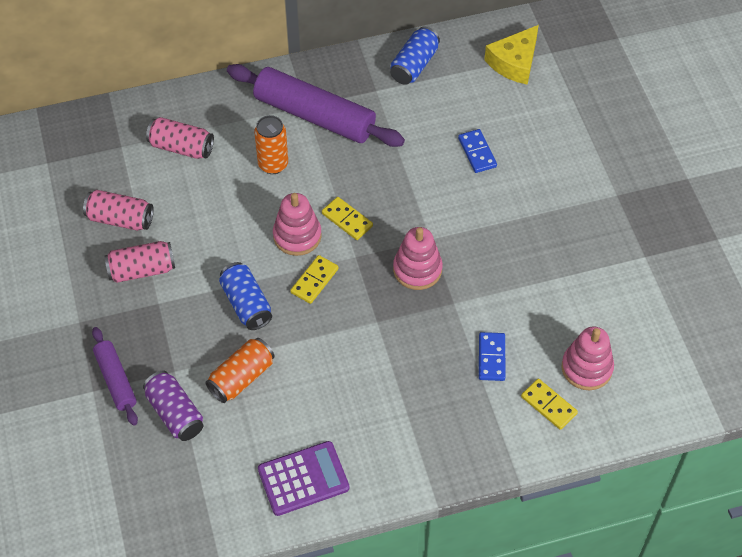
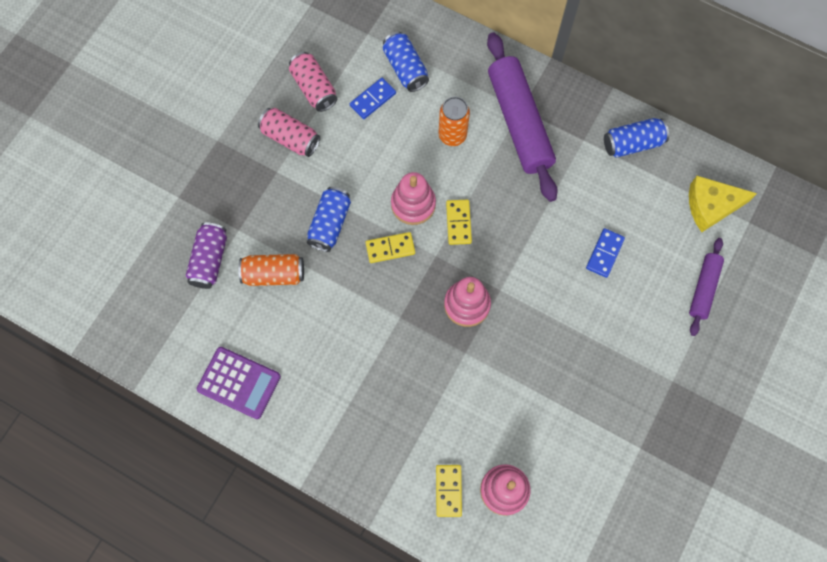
camera: 45 degrees right, 15 degrees up
purple rolling pin [92,327,138,426] -> purple rolling pin moved to [689,238,724,336]
pink can [146,117,214,159] -> blue can [383,31,429,92]
blue domino [479,332,505,381] -> blue domino moved to [350,78,396,119]

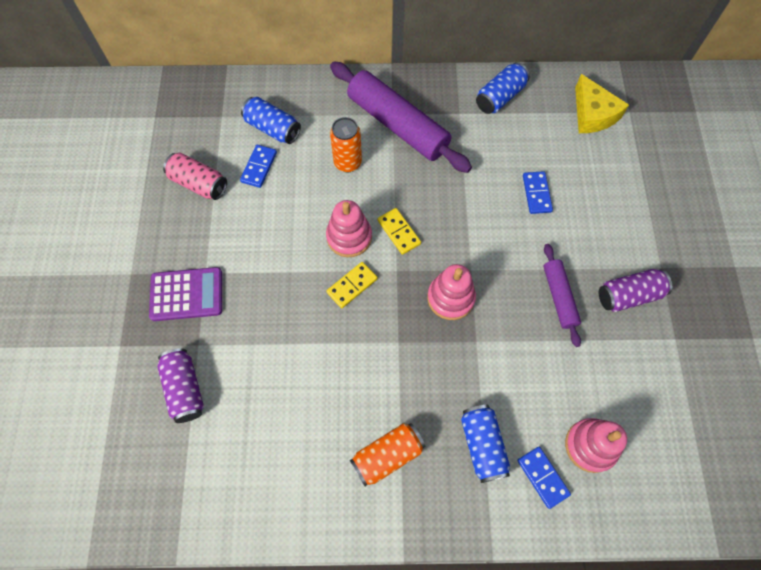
camera: 30 degrees left, 5 degrees down
purple calculator [197,347,281,419] -> purple calculator moved to [149,267,222,321]
orange can [238,254,304,286] -> orange can moved to [350,423,425,486]
pink can [258,108,320,157] -> none
blue can [307,187,351,252] -> blue can moved to [461,405,510,483]
yellow domino [436,465,462,517] -> blue domino [517,447,571,509]
yellow cheese [689,176,757,232] -> yellow cheese turned 75 degrees counterclockwise [575,74,629,133]
purple rolling pin [689,238,724,336] -> purple rolling pin moved to [543,244,581,347]
none -> purple can [599,269,672,312]

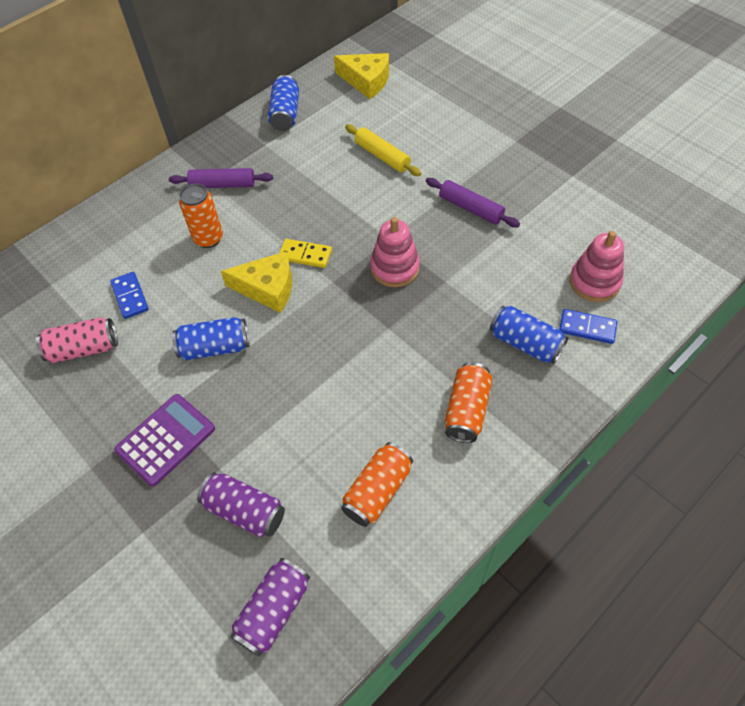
camera: 40 degrees left, 10 degrees down
blue can [241,97,301,144] -> blue can moved to [172,317,250,360]
pink stacking toy [326,200,372,257] -> yellow cheese [221,251,292,313]
yellow domino [327,262,378,308] -> none
purple rolling pin [330,62,472,173] -> purple rolling pin [169,168,273,188], size x0.53
blue domino [523,171,553,214] -> yellow rolling pin [345,124,421,176]
purple can [599,269,672,312] -> purple can moved to [231,558,310,657]
none -> orange can [341,442,413,527]

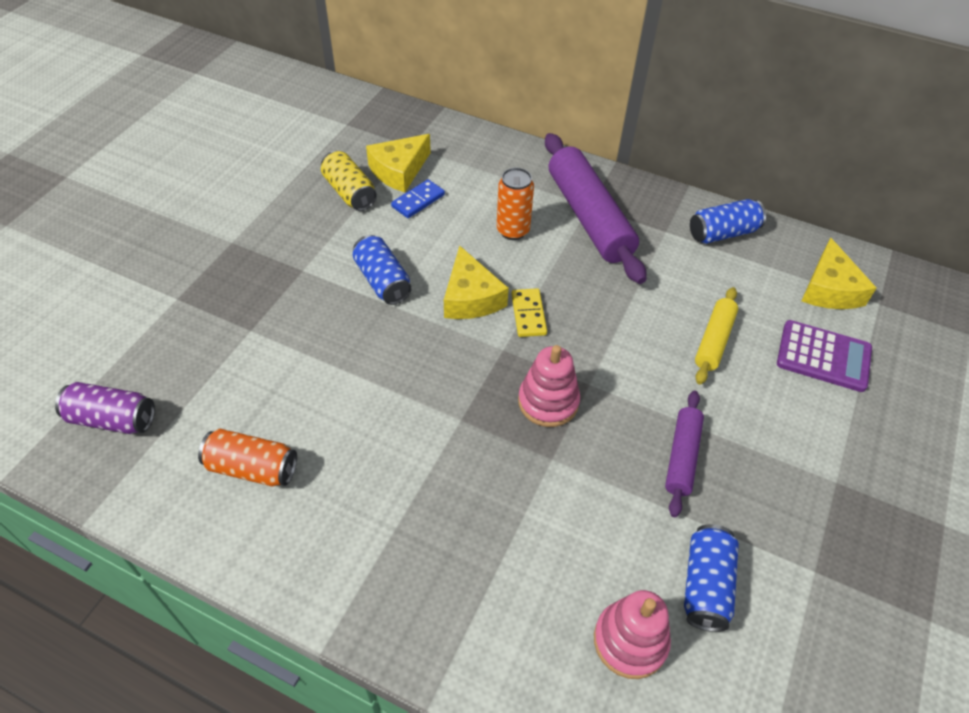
camera: 65 degrees right, 5 degrees down
pink can [36,318,118,363] -> yellow can [321,151,377,211]
purple calculator [115,394,215,486] -> purple calculator moved to [777,320,872,392]
purple rolling pin [169,168,273,188] -> purple rolling pin [545,133,646,284], size x1.88
purple can [197,472,285,537] -> none
orange can [444,362,492,443] -> none
blue can [490,305,568,364] -> blue can moved to [684,524,739,632]
blue domino [559,309,617,344] -> none
none -> yellow cheese [366,134,431,192]

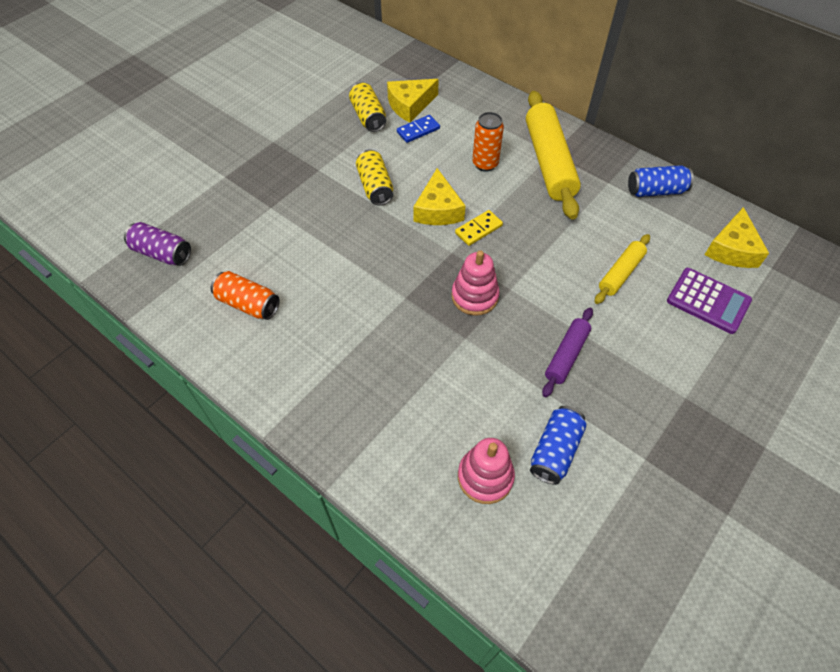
camera: 15 degrees right, 5 degrees up
blue can [353,235,412,305] -> yellow can [356,150,393,206]
yellow domino [511,288,547,337] -> yellow domino turned 45 degrees clockwise [455,210,503,246]
purple rolling pin [545,133,646,284] -> yellow rolling pin [526,91,581,220]

